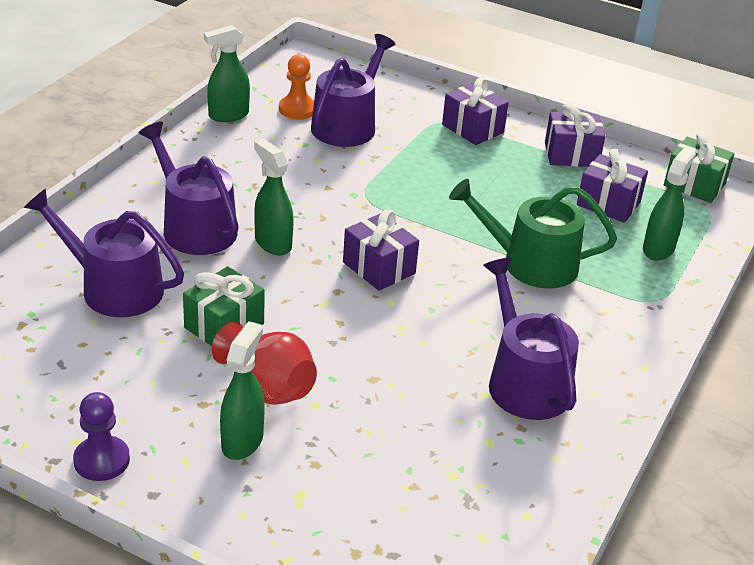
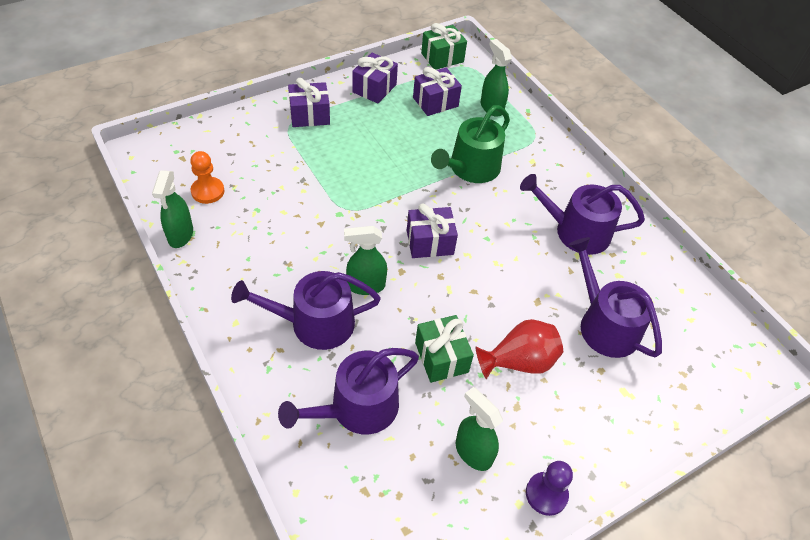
camera: 60 degrees left, 15 degrees up
green spray bottle [220,321,265,460] -> green spray bottle moved to [456,387,503,471]
purple watering can [311,34,395,147] -> purple watering can moved to [568,237,662,358]

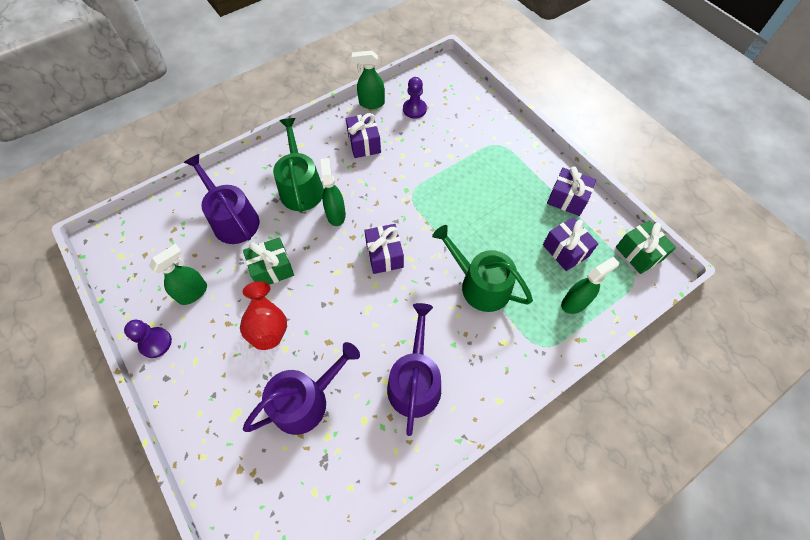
camera: 90 degrees right, 10 degrees up
orange pawn [190,151,224,204] -> purple pawn [403,77,427,119]
purple watering can [231,271,381,350] -> green watering can [273,118,324,212]
purple gift [288,78,330,127] -> purple gift moved to [346,113,381,158]

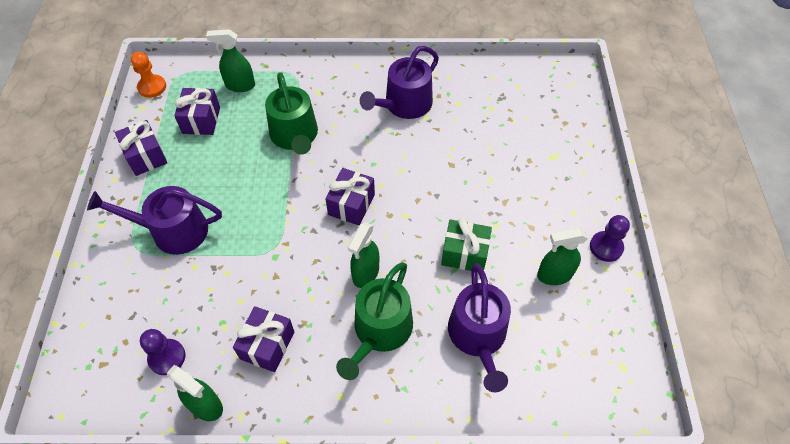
camera: 145 degrees left, 5 degrees down
red vase [240,281,287,350] -> none
purple watering can [243,342,360,435] -> purple watering can moved to [87,186,222,255]
green gift [616,220,676,274] -> orange pawn [131,52,166,98]

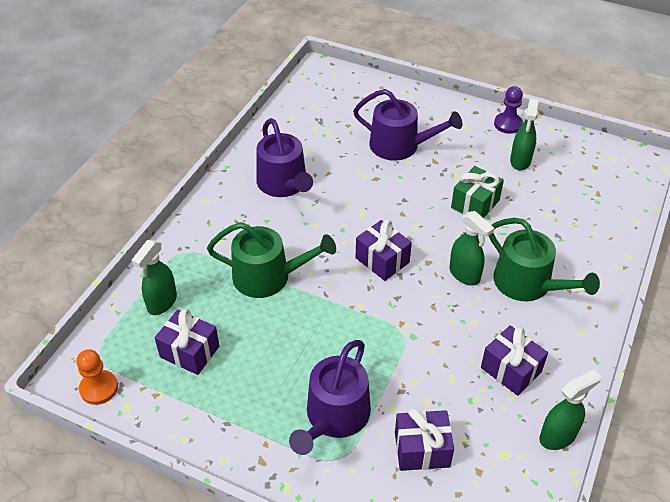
camera: 65 degrees left, 10 degrees down
purple gift [115,120,167,176] -> purple gift moved to [395,408,454,471]
purple pawn [140,329,185,375] -> none
purple watering can [448,263,511,392] -> purple watering can moved to [353,89,463,161]

